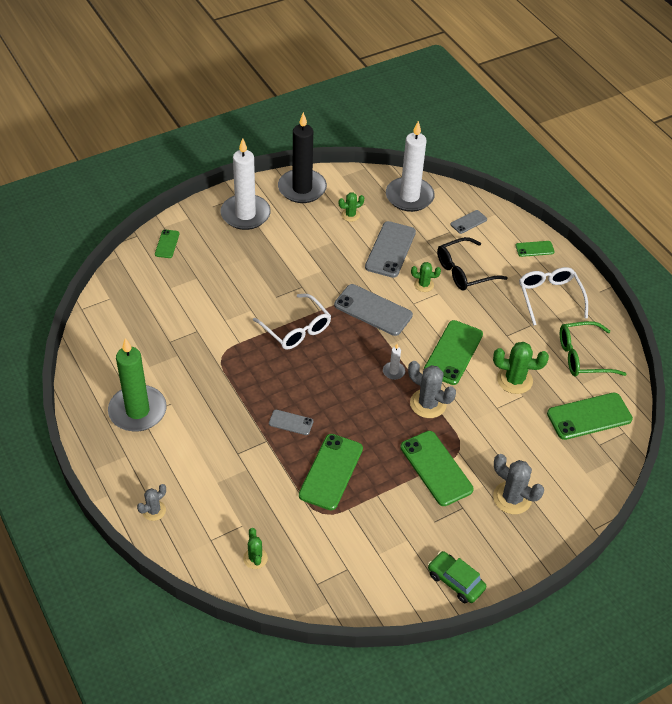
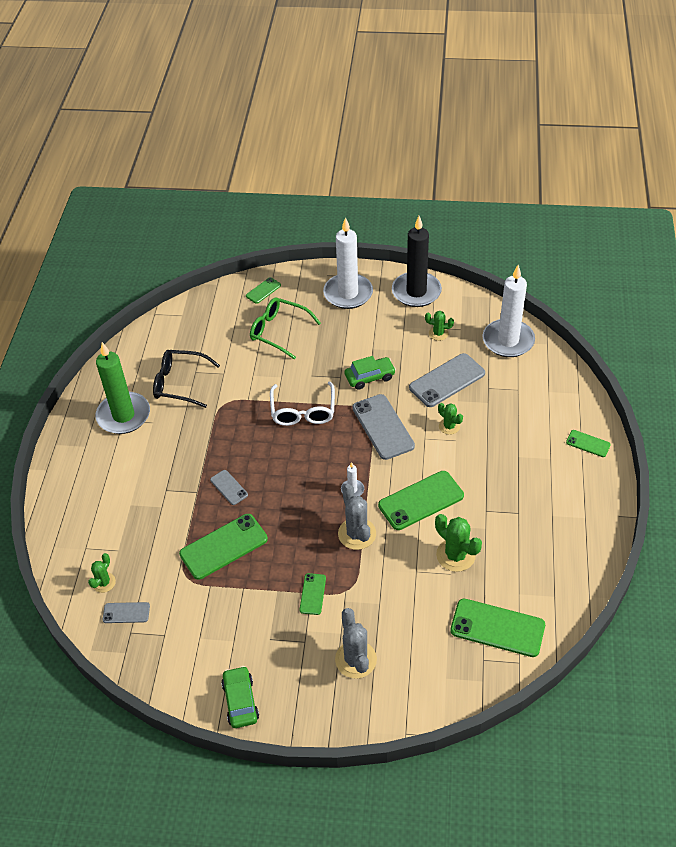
camera: 40 degrees right, 0 degrees up
grey cactus [137,484,166,521] -> none
green phone [400,431,474,506] -> green phone [299,573,326,615], size x0.52
black glasses [437,237,508,291] -> black glasses moved to [153,350,220,408]
grey phone [450,210,487,234] -> grey phone moved to [102,602,150,623]
white glasses [519,267,588,326] -> none
green glasses [560,321,626,377] -> green glasses moved to [250,298,321,360]
none -> green car [344,356,396,390]

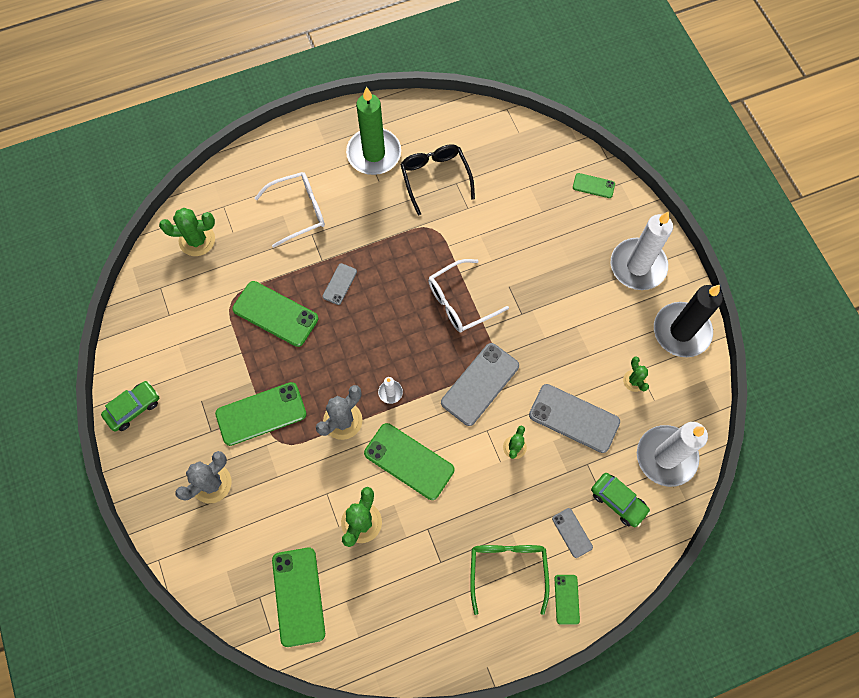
camera: 60 degrees right, 20 degrees up
green cactus [88,553,116,593] -> green cactus [159,208,215,256], size x1.67
grey phone [102,602,150,623] -> grey phone moved to [552,508,593,558]
green glasses [250,298,321,360] -> green glasses moved to [470,545,550,615]
green phone [299,573,326,615] -> green phone [215,382,307,446], size x1.92
green car [344,356,396,390] -> green car moved to [591,473,650,527]
none -> white glasses [255,172,325,248]

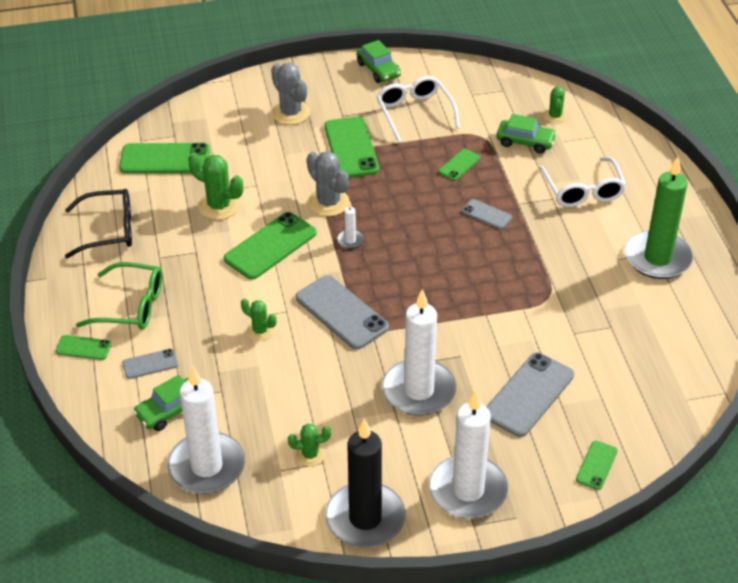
camera: 100 degrees right, 25 degrees down
green cactus [159,208,215,256] -> green cactus [544,85,567,124], size x0.60
green phone [232,281,318,347] -> green phone [438,149,481,181], size x0.52
black glasses [400,144,475,216] -> black glasses moved to [65,189,132,258]
white glasses [428,259,509,333] -> white glasses moved to [376,76,460,143]
grey phone [529,384,620,453] -> grey phone moved to [486,353,574,437]
none -> white candle [382,289,456,416]
none -> green car [496,114,557,154]

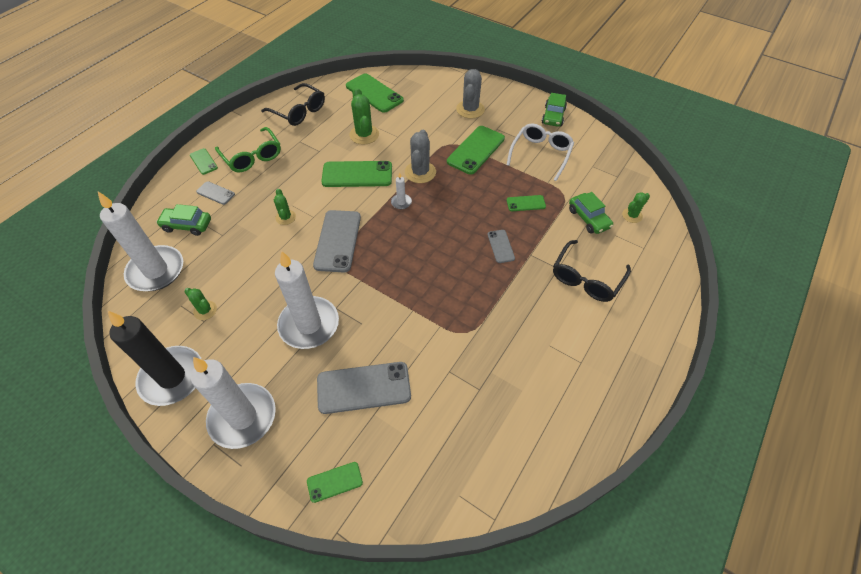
camera: 45 degrees right, 10 degrees up
white glasses [539,157,626,207] -> black glasses [553,240,631,302]
green candle [625,157,693,279] -> none

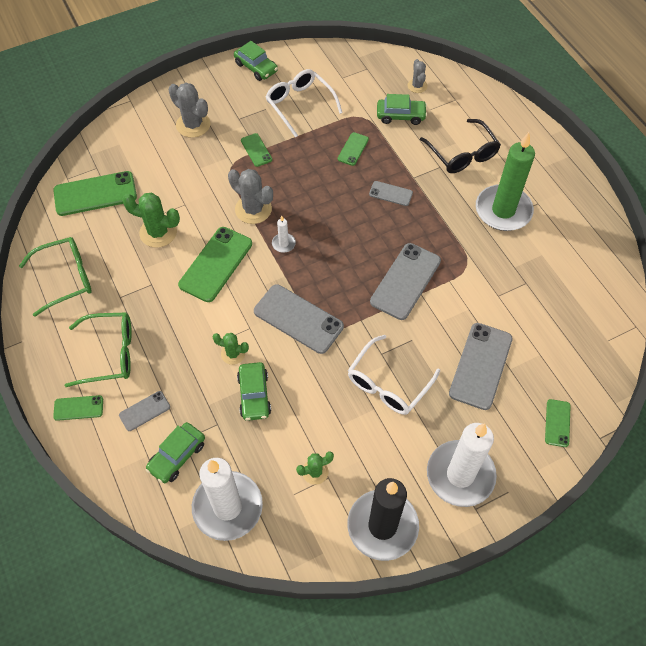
camera: 60 degrees left, 5 degrees up
black glasses [261,83,325,126] -> green glasses [19,237,92,317]
white candle [275,251,339,349] -> white glasses [348,335,440,415]
green phone [447,126,505,175] -> green phone [241,133,272,167], size x0.52
green cactus [622,192,650,223] -> grey cactus [408,59,427,93]
none -> green car [237,362,271,421]
none -> grey phone [370,243,441,320]
none -> green candle [476,132,535,231]

